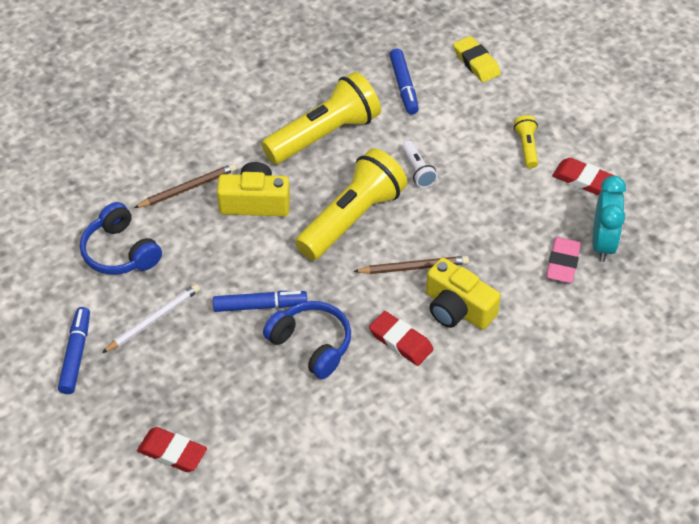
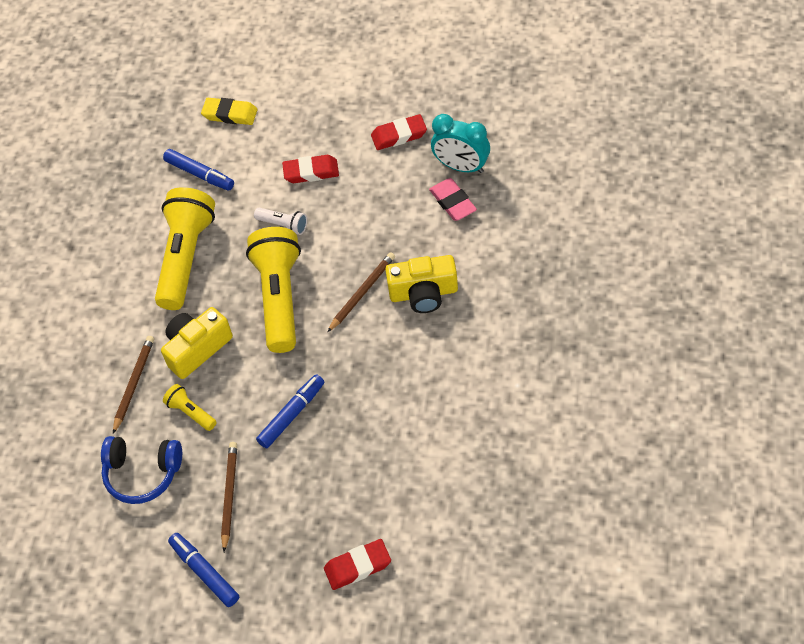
camera: 40 degrees left, 5 degrees up
white pencil [102,284,200,353] -> brown pencil [221,442,237,552]
blue headphones [263,301,351,379] -> none
red eraser [369,311,434,366] -> red eraser moved to [282,155,339,183]
yellow flashlight [514,115,538,168] -> yellow flashlight moved to [163,384,217,431]
turquoise clock [593,176,626,262] -> turquoise clock turned 150 degrees clockwise [431,114,490,173]

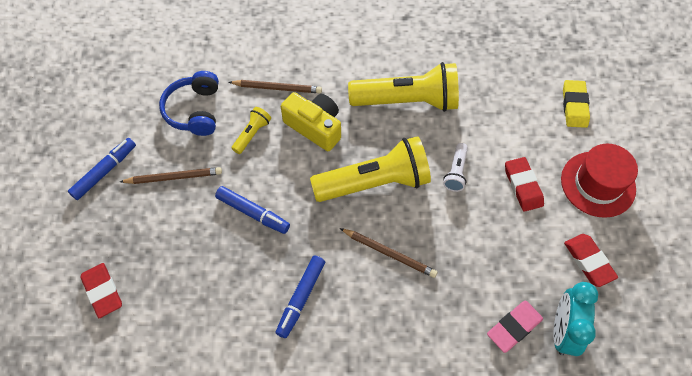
camera: 75 degrees right, 5 degrees up
blue marker [163,149,234,191] -> blue marker moved to [276,256,325,338]
yellow camera [385,255,458,313] -> none
none -> red hat [561,144,638,218]

